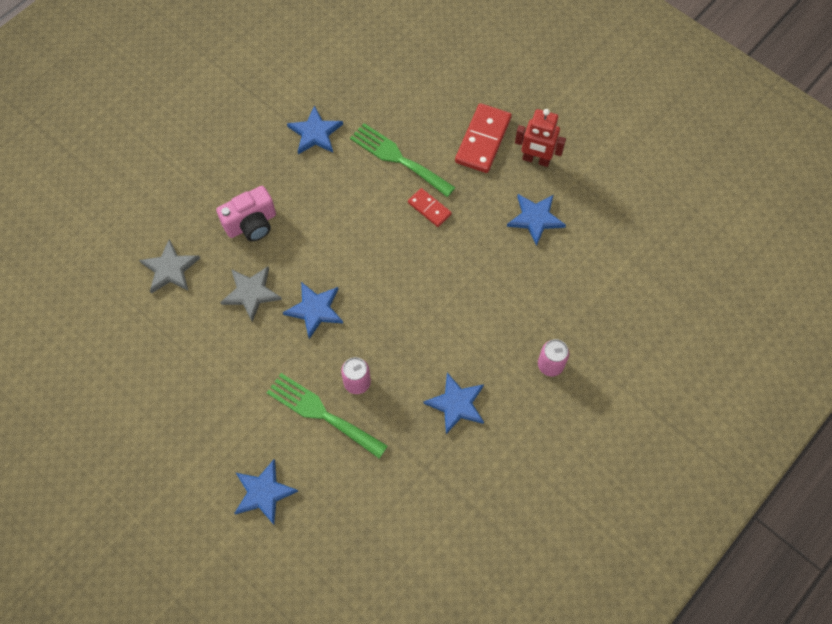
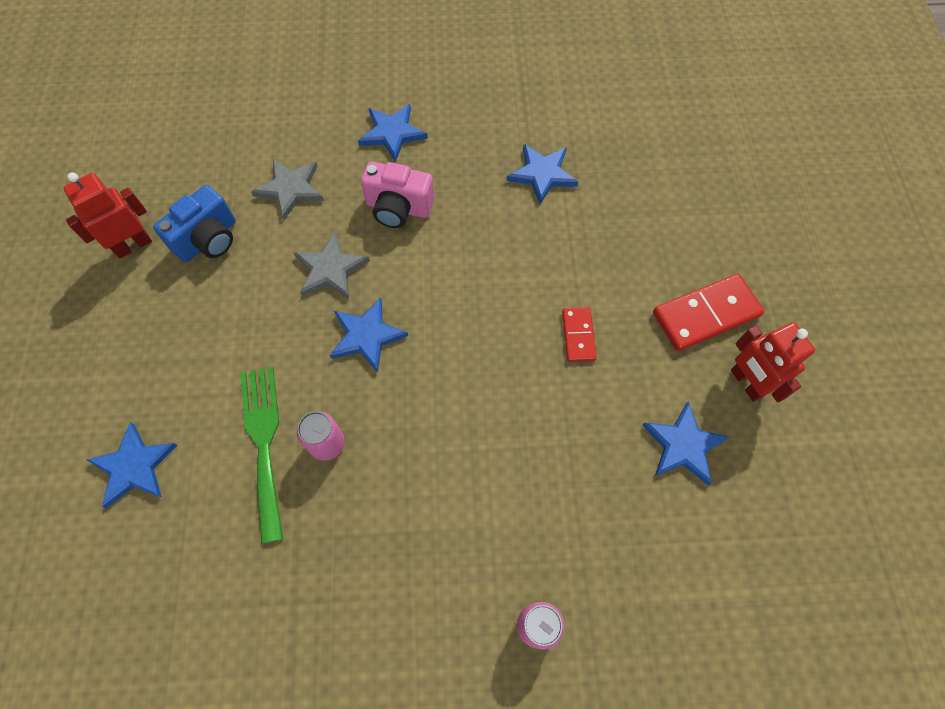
camera: 45 degrees right, 0 degrees up
green fork [350,123,456,197] -> none
blue star [423,373,484,434] -> blue star moved to [358,104,428,162]
none -> red robot [63,172,152,258]
none -> blue camera [153,185,236,262]

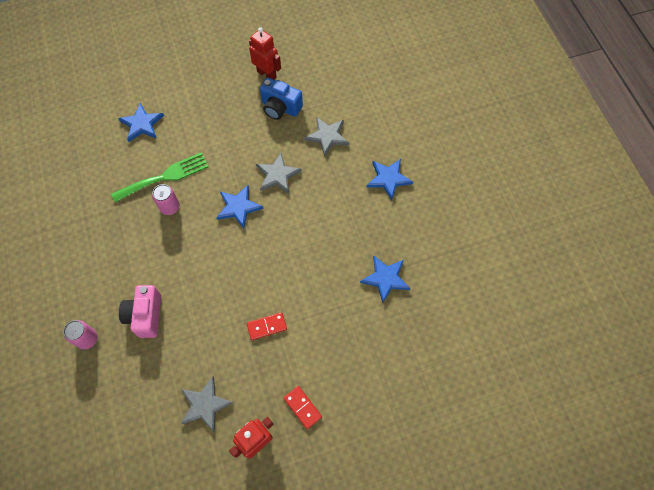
camera: 75 degrees right, 0 degrees up
pink camera [361,161,434,228] -> pink camera moved to [119,285,161,338]
blue star [642,401,730,486] -> grey star [181,377,234,432]
red domino [653,274,765,351] -> red domino [284,386,322,429], size x0.57

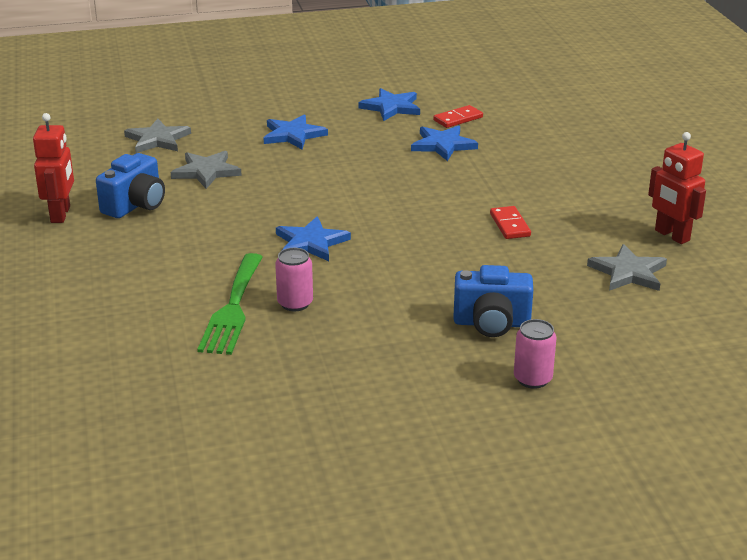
camera: 85 degrees left, 35 degrees down
green fork [111,152,209,203] -> green fork turned 150 degrees counterclockwise [197,253,263,355]
blue star [118,103,164,142] -> blue star moved to [358,88,420,121]
pink camera [119,285,161,338] -> blue camera [453,265,533,337]
red robot [249,27,281,80] -> red robot turned 135 degrees clockwise [33,113,74,223]
grey star [256,153,302,194] -> grey star moved to [124,119,191,153]
red domino [284,386,322,429] -> red domino moved to [433,105,483,128]

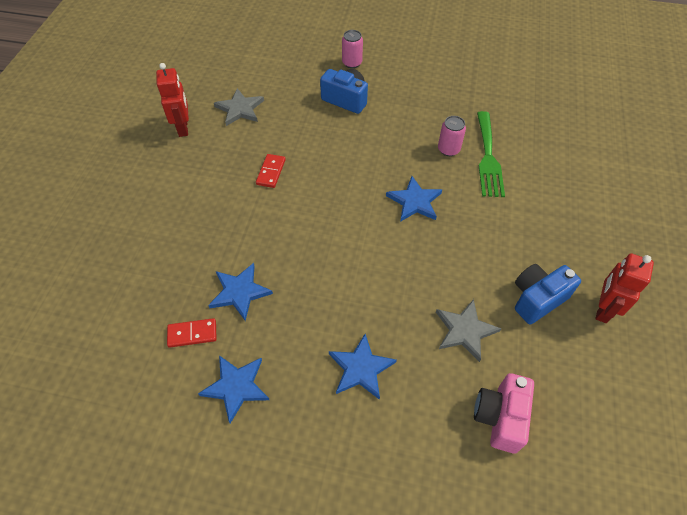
camera: 155 degrees left, 25 degrees up
grey star [124,119,191,153] -> pink camera [474,373,534,453]
green fork [197,253,263,355] -> green fork turned 150 degrees clockwise [477,111,505,197]

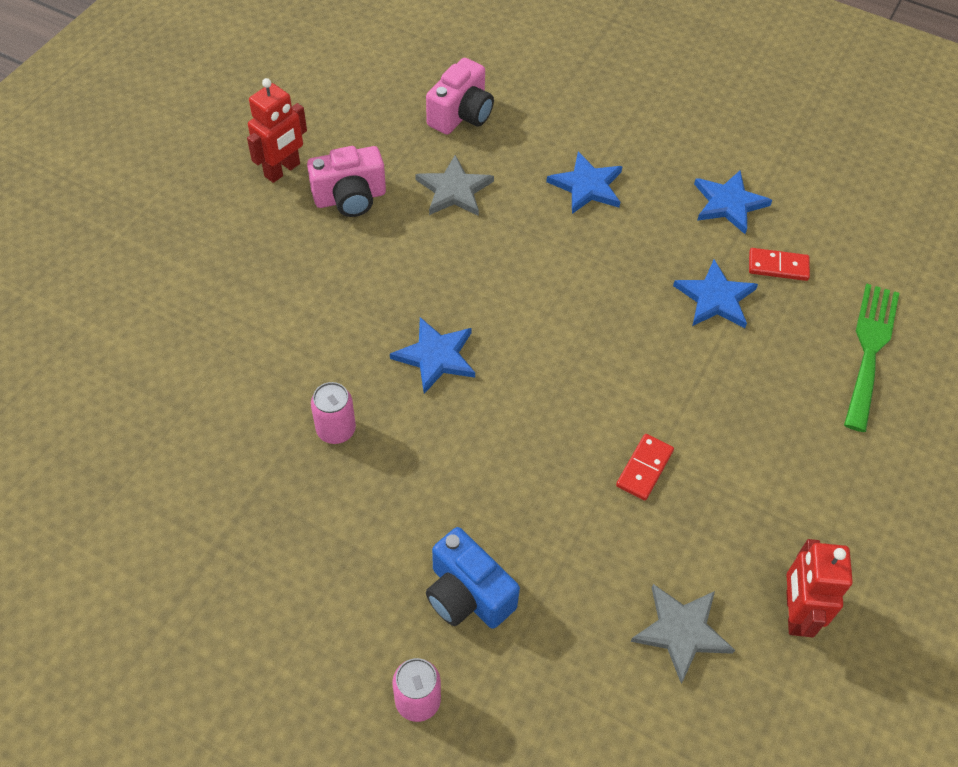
camera: 165 degrees left, 0 degrees up
green fork [477,111,505,197] -> green fork moved to [844,284,899,432]
blue camera [515,264,581,324] -> pink camera [307,146,386,217]

